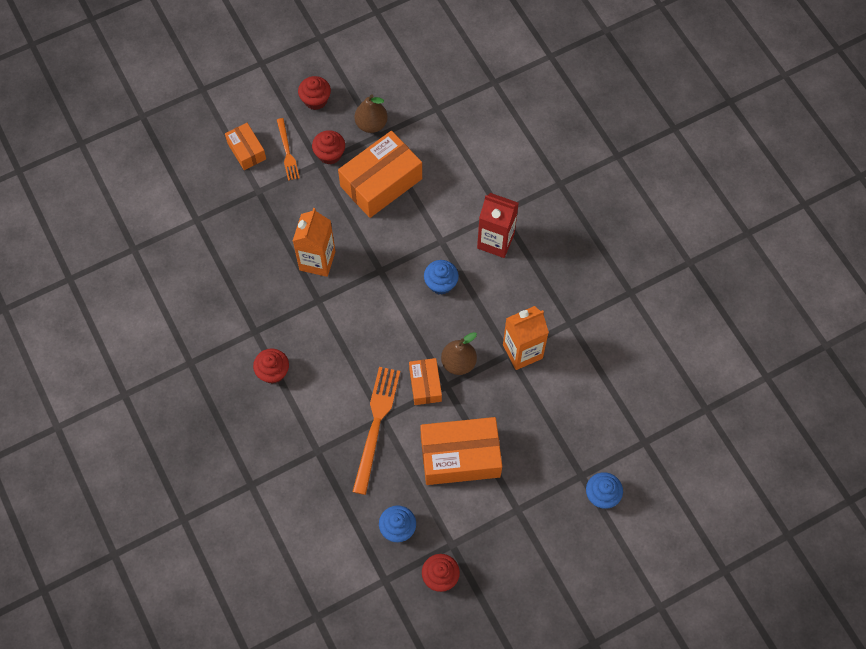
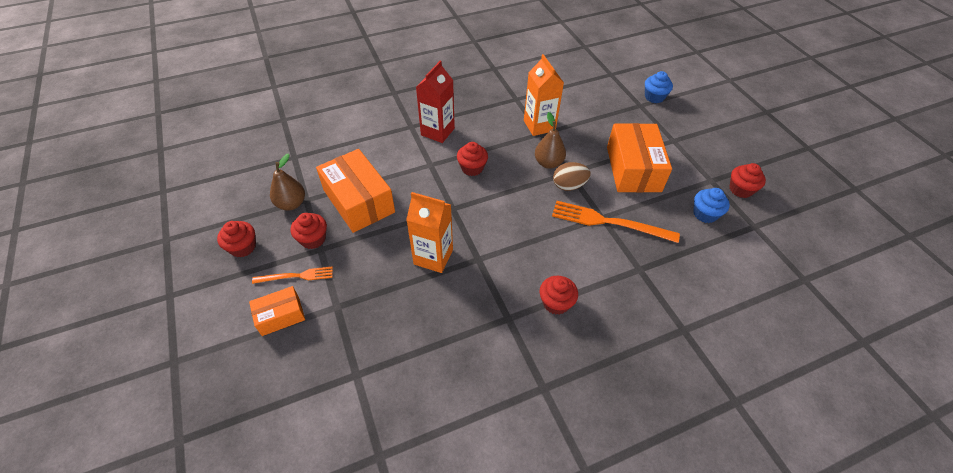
camera: 85 degrees left, 15 degrees down
orange box [409,358,442,405] -> brown egg [553,162,591,191]
blue cupcake [424,260,459,294] -> red cupcake [457,142,488,176]

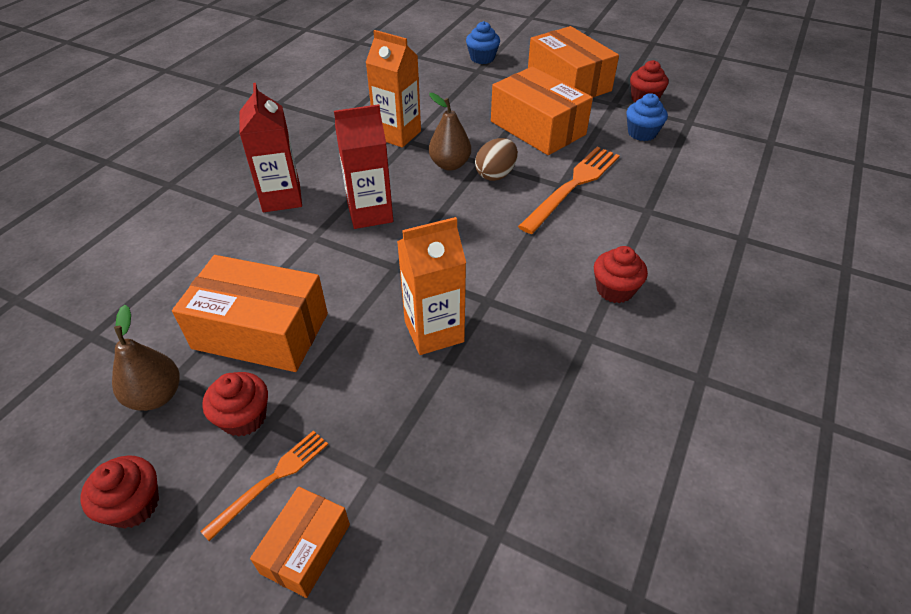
camera: 40 degrees left, 5 degrees down
red cupcake [457,142,488,176] -> red carton [334,104,393,229]
orange fork [552,201,680,243] -> orange fork turned 150 degrees clockwise [518,147,620,234]
none -> orange box [528,26,619,98]

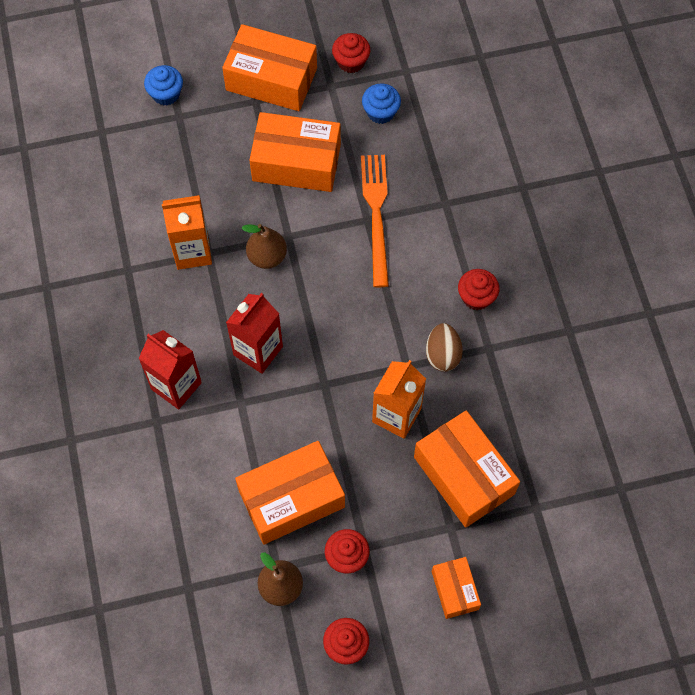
camera: 40 degrees left, 20 degrees up
orange fork [200,430,328,541] -> none
brown egg [475,138,518,181] -> brown egg moved to [426,323,463,372]
none -> orange box [414,410,520,528]

